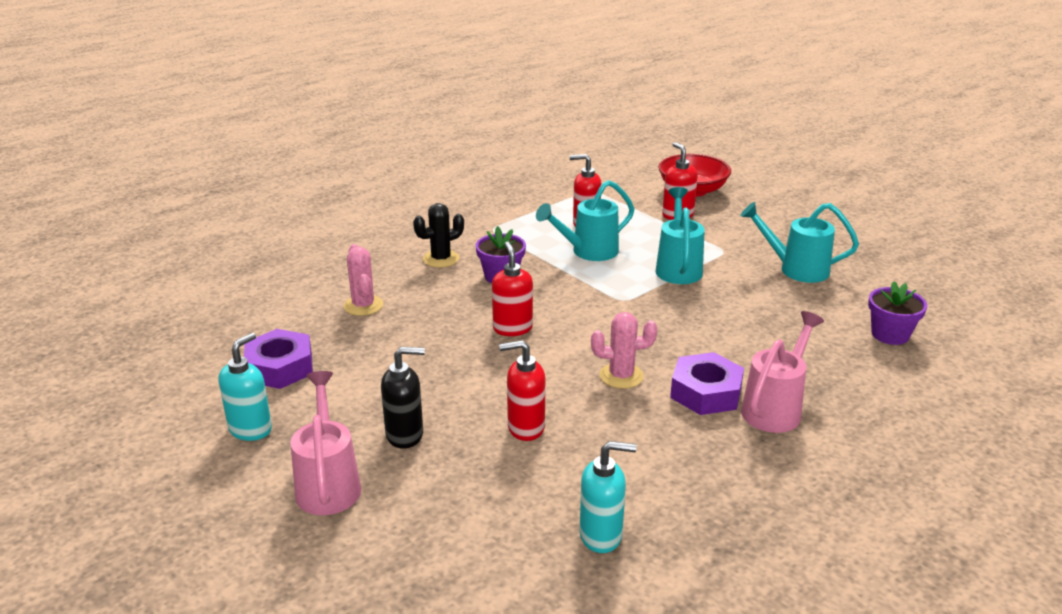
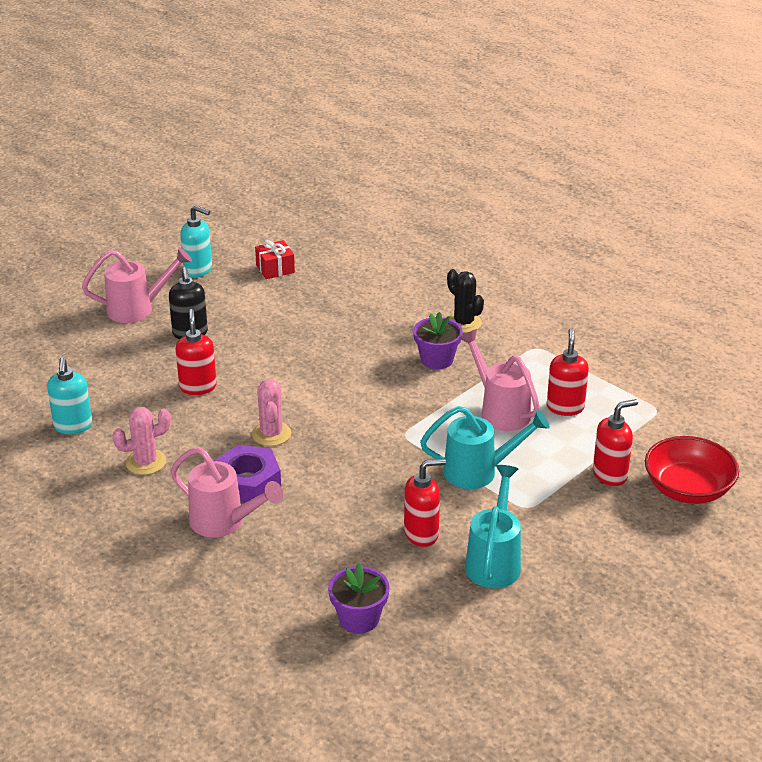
camera: 85 degrees right, 5 degrees up
purple nut [244,329,313,389] -> red gift [255,240,295,279]
pink cactus [343,244,383,316] -> pink cactus moved to [112,407,171,475]
red soap dispenser [492,241,533,336] -> red soap dispenser moved to [404,458,446,547]
turquoise watering can [536,180,634,261] -> pink watering can [459,329,540,431]

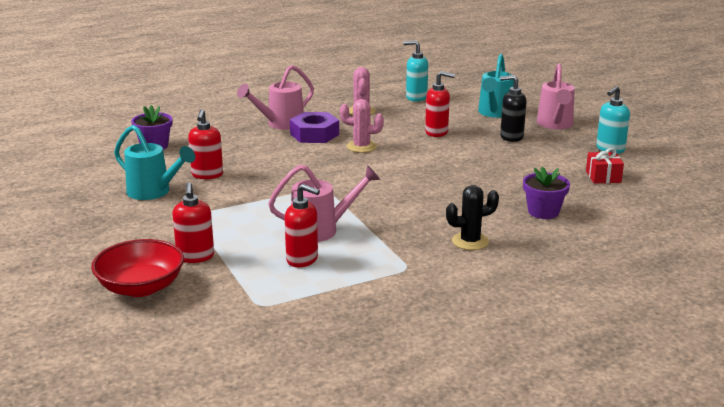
camera: 110 degrees right, 10 degrees down
purple flower pot [413,312,463,369] -> purple flower pot moved to [523,167,570,219]
turquoise watering can [420,406,550,489] -> turquoise watering can moved to [478,54,514,118]

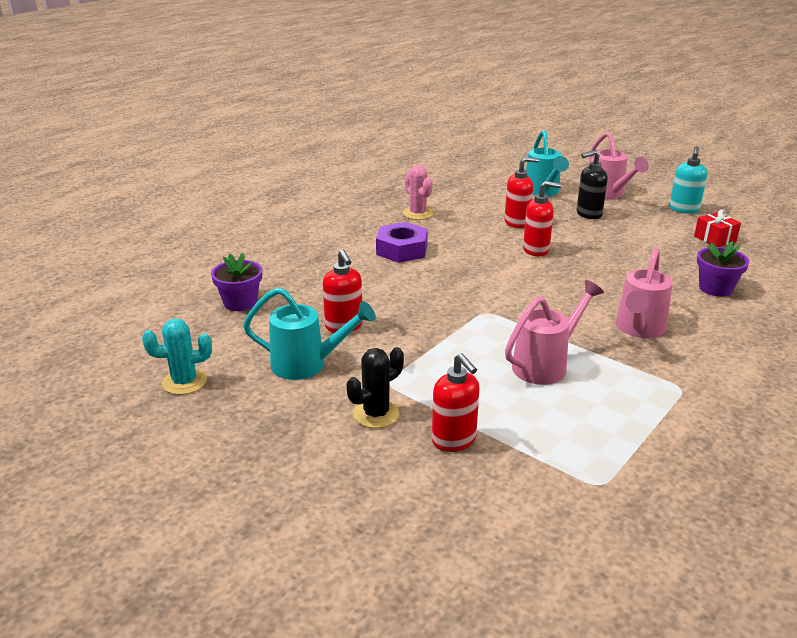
camera: 25 degrees left, 5 degrees up
red bowl [91,239,184,297] -> none
pink watering can [237,65,314,130] -> pink watering can moved to [616,247,673,338]
red soap dispenser [285,184,320,267] -> red soap dispenser moved to [523,181,562,256]
pink cactus [340,99,384,153] -> none
turquoise soap dispenser [403,40,428,102] -> none
black cactus [446,185,499,250] -> black cactus moved to [347,347,404,428]
none -> turquoise cactus [142,318,212,395]

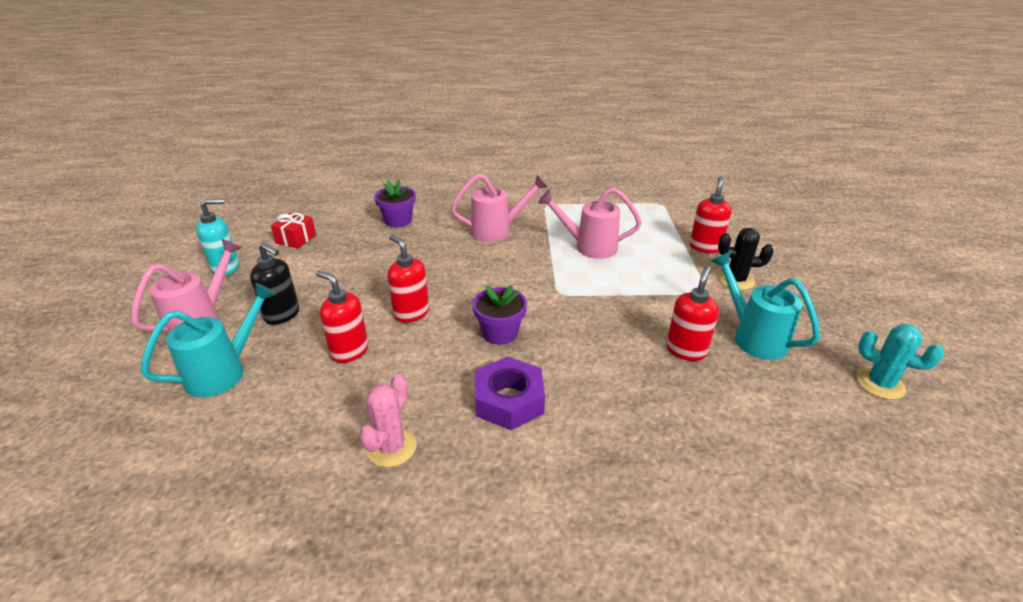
camera: 130 degrees left, 5 degrees up
purple flower pot [211,253,262,311] -> purple flower pot moved to [473,285,527,345]

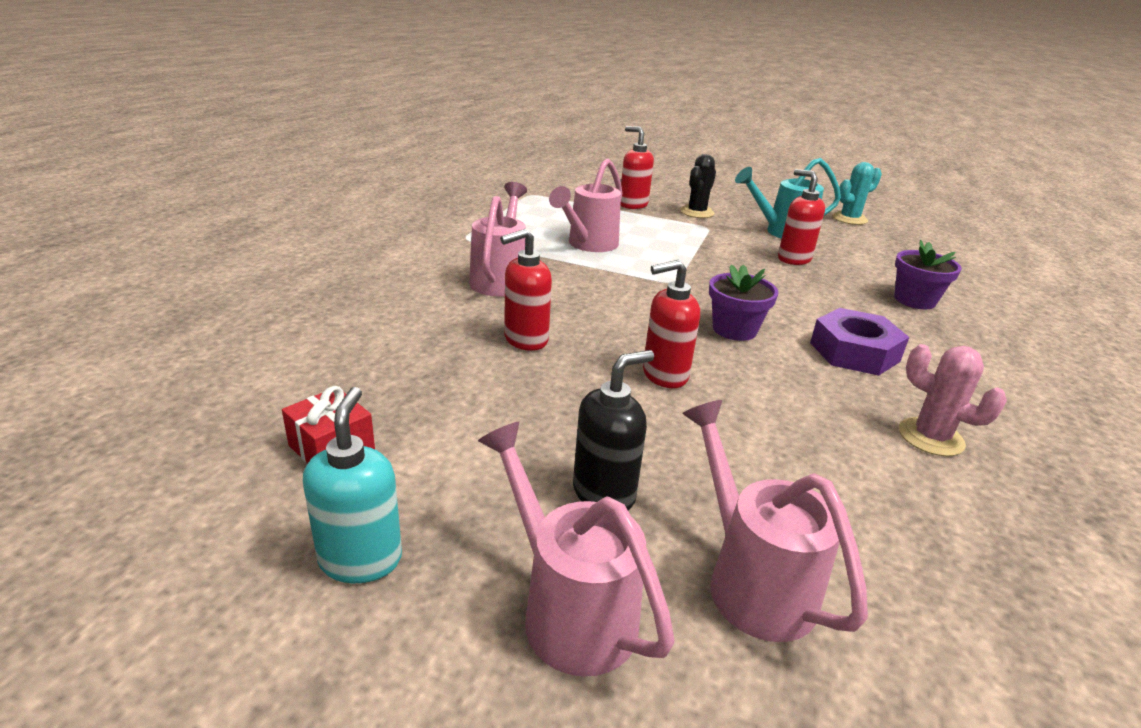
camera: 70 degrees left, 5 degrees down
turquoise watering can [141,283,276,397] -> pink watering can [682,400,868,642]
red soap dispenser [316,270,368,363] -> red soap dispenser moved to [500,229,552,351]
purple flower pot [374,180,416,227] -> purple flower pot moved to [894,240,962,309]

